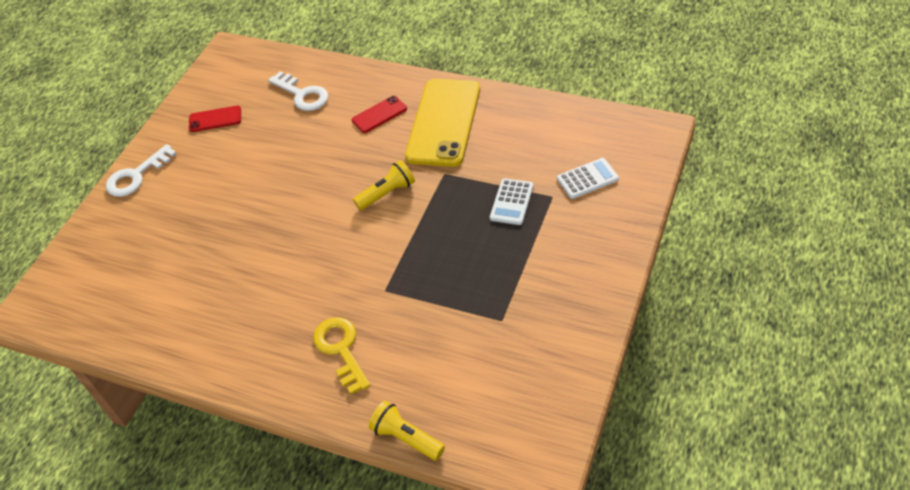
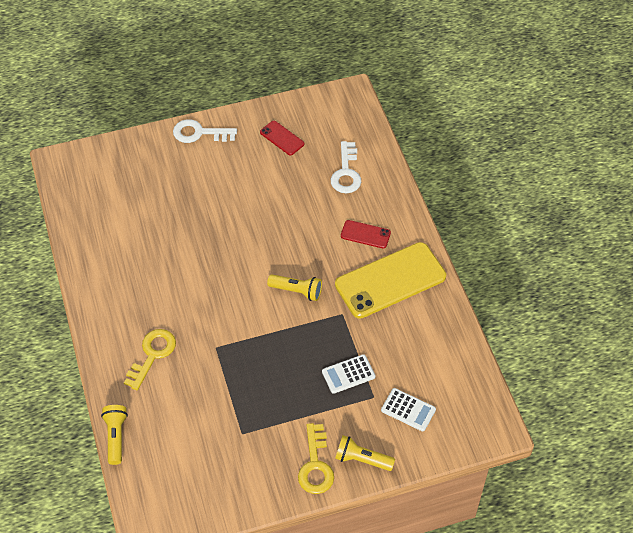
camera: 45 degrees right, 5 degrees up
none -> yellow key [298,423,334,494]
none -> yellow flashlight [335,435,395,471]

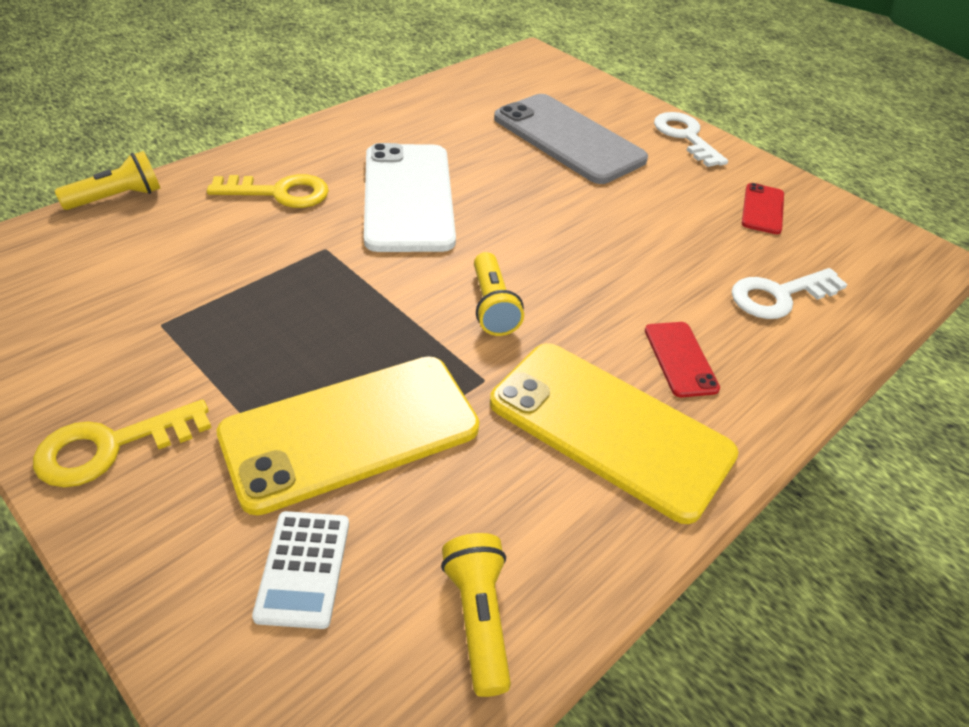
camera: 60 degrees right, 10 degrees down
white calculator [322,354,376,394] -> yellow phone [217,356,479,516]
yellow flashlight [335,435,395,471] -> yellow flashlight moved to [441,533,511,697]
none -> white phone [364,143,456,252]
none -> grey phone [494,94,648,184]

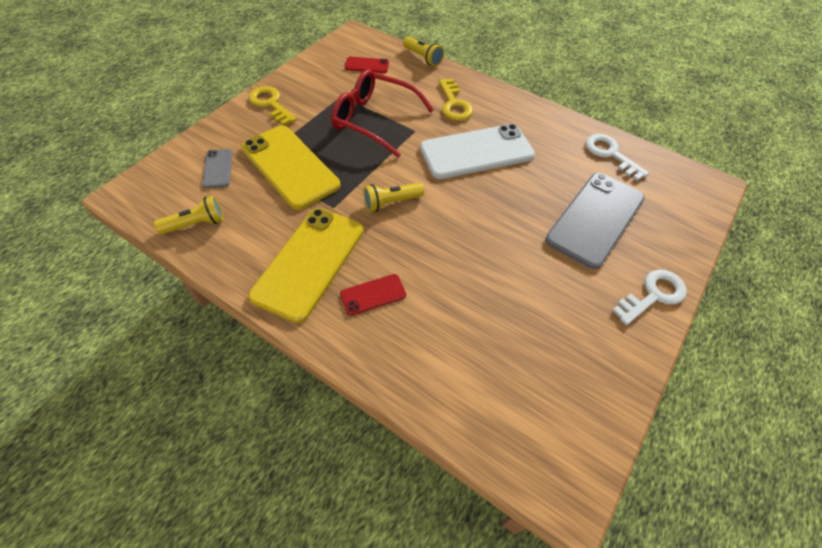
camera: 80 degrees right, 10 degrees up
white calculator [252,511,349,629] -> grey phone [202,149,232,188]
white key [732,268,848,319] -> white key moved to [586,134,649,181]
red phone [742,183,784,234] -> red phone moved to [345,57,389,73]
none -> red glasses [331,69,434,158]

